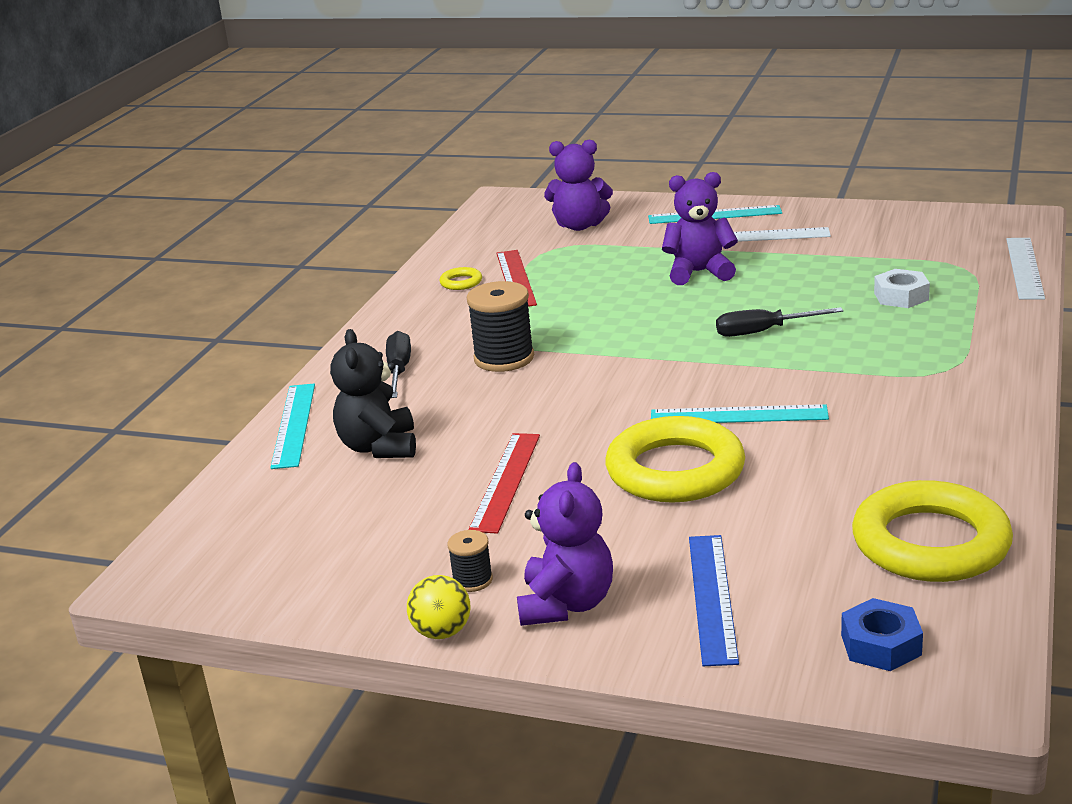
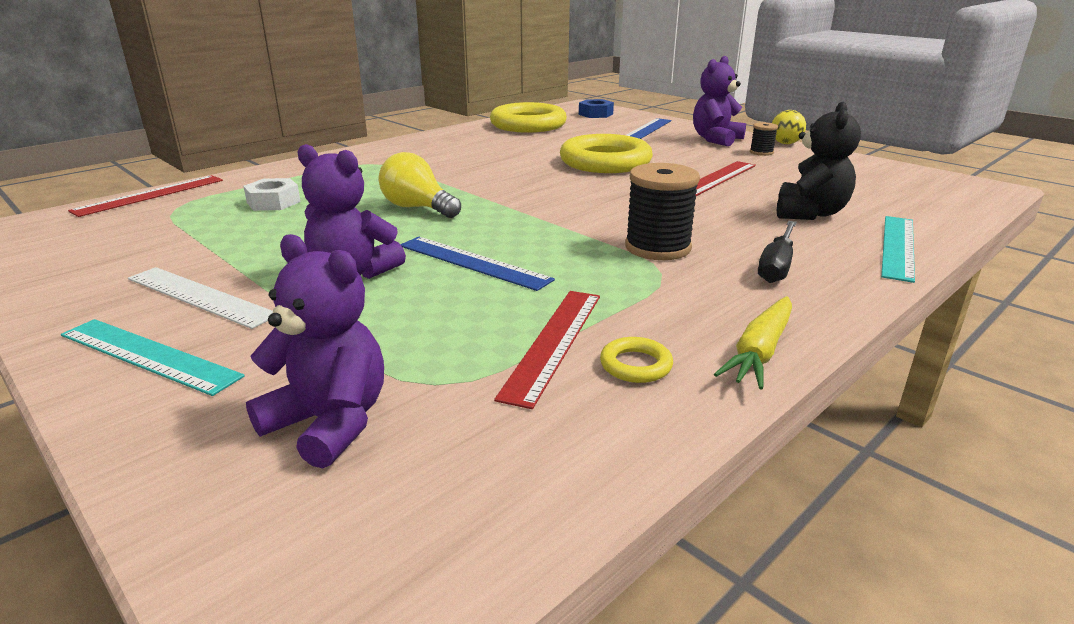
camera: 155 degrees left, 0 degrees up
turquoise ruler [651,404,829,423] -> none
black screwdriver [716,307,843,337] -> yellow light bulb [378,152,461,218]
white ruler [1006,238,1045,300] -> red ruler [68,175,223,217]
none -> blue ruler [400,237,555,291]
none -> yellow carrot [714,296,792,389]

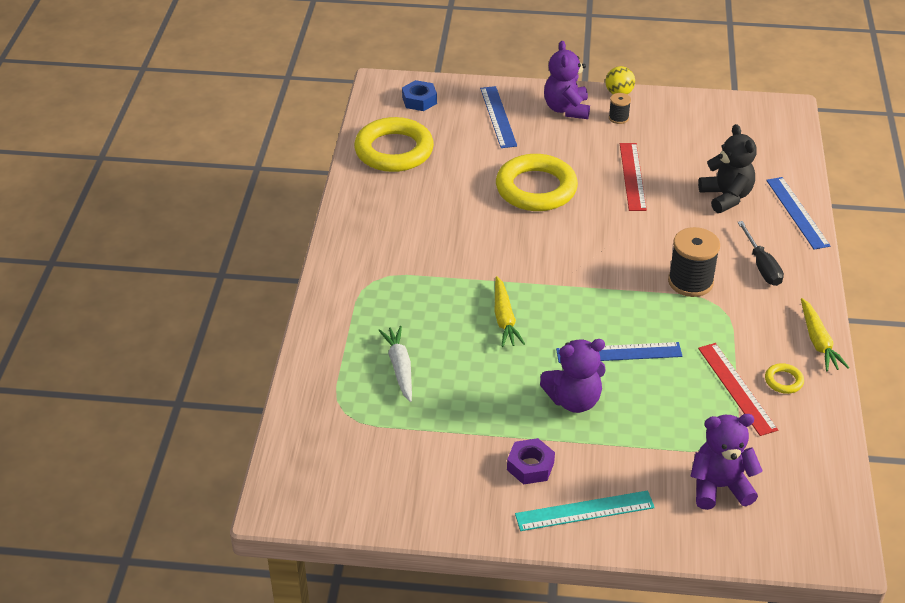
camera: 40 degrees left, 15 degrees up
red ruler [68,175,223,217] -> none
white ruler [128,267,273,329] -> purple nut [507,438,555,485]
white nut [243,178,301,211] -> white carrot [378,326,412,402]
yellow light bulb [378,152,461,218] -> yellow carrot [495,276,525,347]
turquoise ruler [881,216,915,283] -> blue ruler [766,177,831,250]

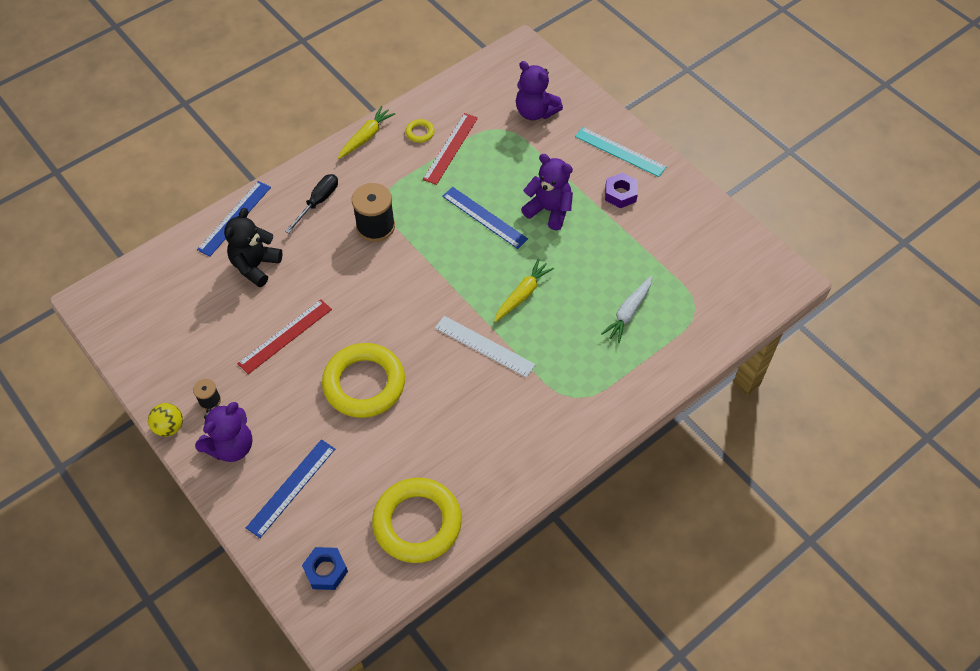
camera: 135 degrees left, 15 degrees up
none -> white ruler [435,316,536,378]

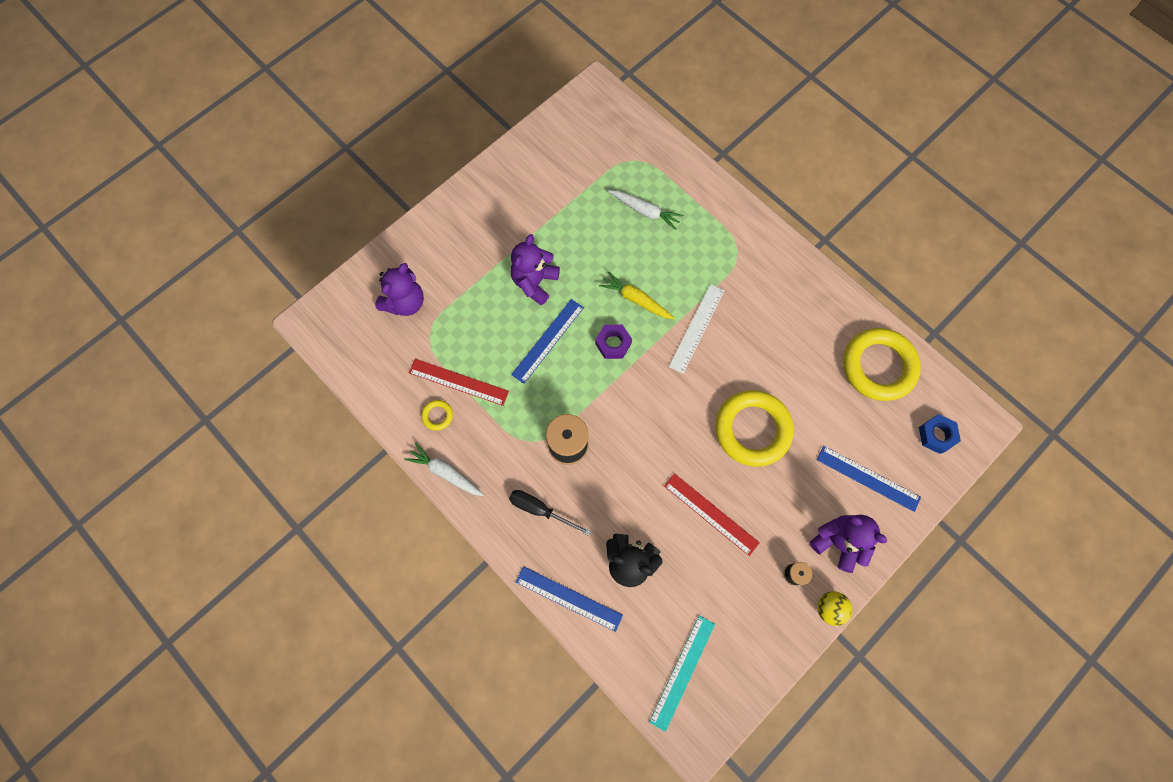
camera: 95 degrees left, 15 degrees up
yellow carrot [338,106,395,159] -> white carrot [404,443,484,496]
turquoise ruler [575,127,666,177] -> turquoise ruler moved to [649,615,715,732]
purple nut [605,173,638,208] -> purple nut moved to [595,325,632,359]

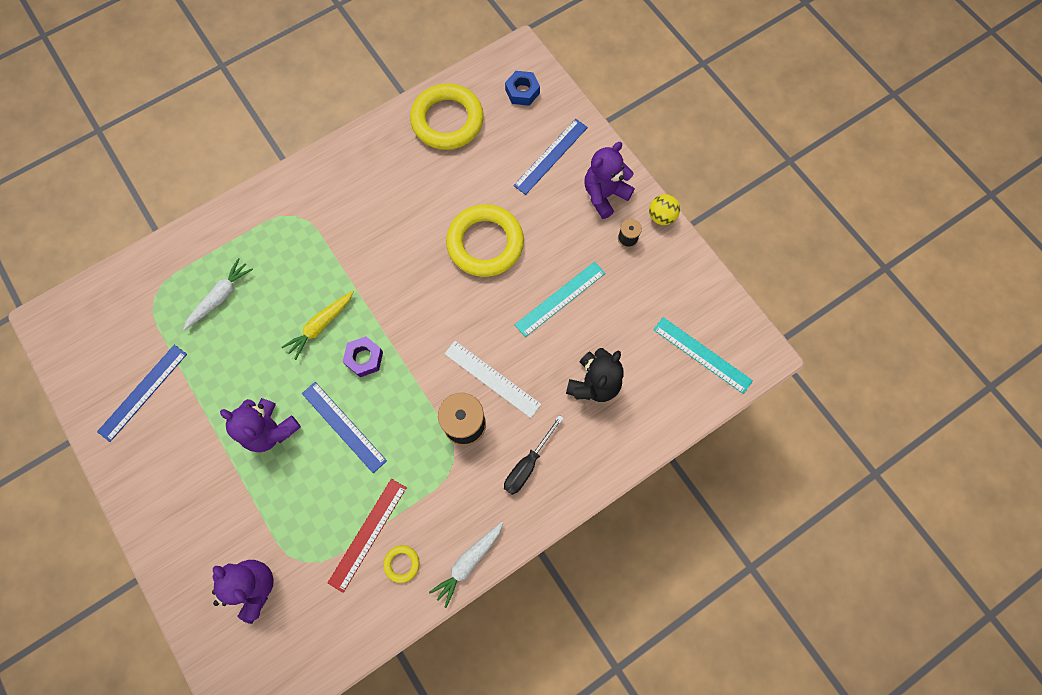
camera: 80 degrees left, 0 degrees up
blue ruler [515,566,623,632] -> blue ruler moved to [97,345,187,442]
red ruler [664,473,760,556] -> turquoise ruler [515,262,605,337]
white ruler [669,284,725,374] -> white ruler moved to [444,341,541,418]

